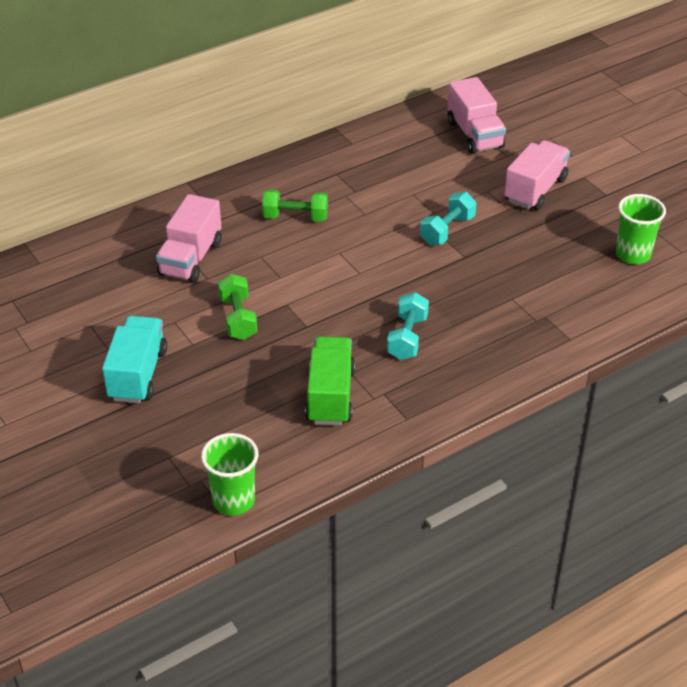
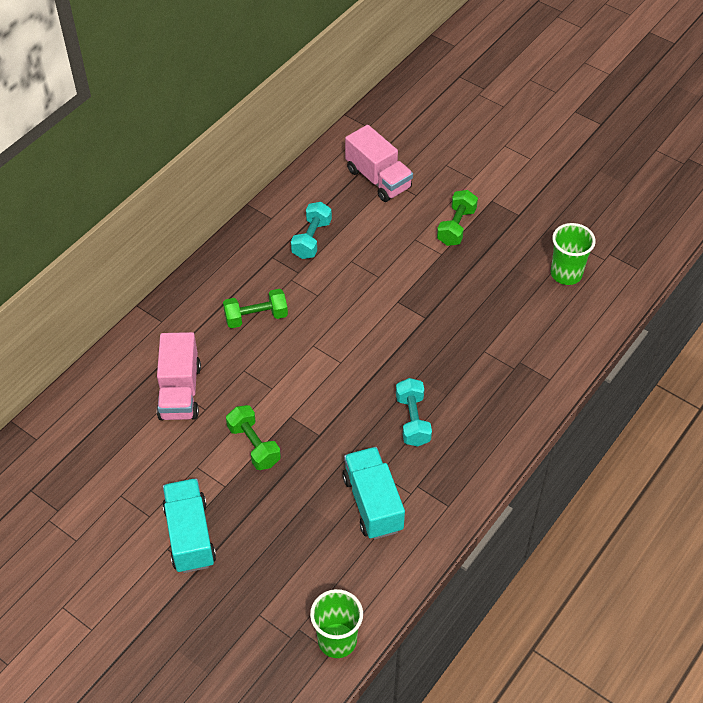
camera: 20 degrees left, 10 degrees up
green truck [305,336,355,425] -> turquoise truck [343,447,405,539]
turquoise dumbbell [420,192,476,245] -> turquoise dumbbell moved to [291,202,332,259]
pink truck [504,140,570,210] -> green dumbbell [437,190,478,246]

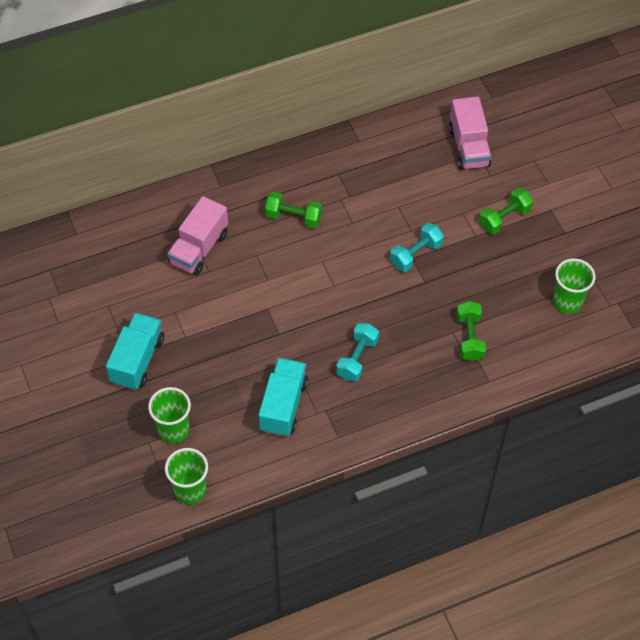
camera: 30 degrees right, 5 degrees up
green dumbbell [226,405,281,470] -> green dumbbell moved to [456,301,486,361]
turquoise dumbbell [291,202,332,259] -> turquoise dumbbell moved to [390,223,444,272]
none -> green cup [148,387,191,443]

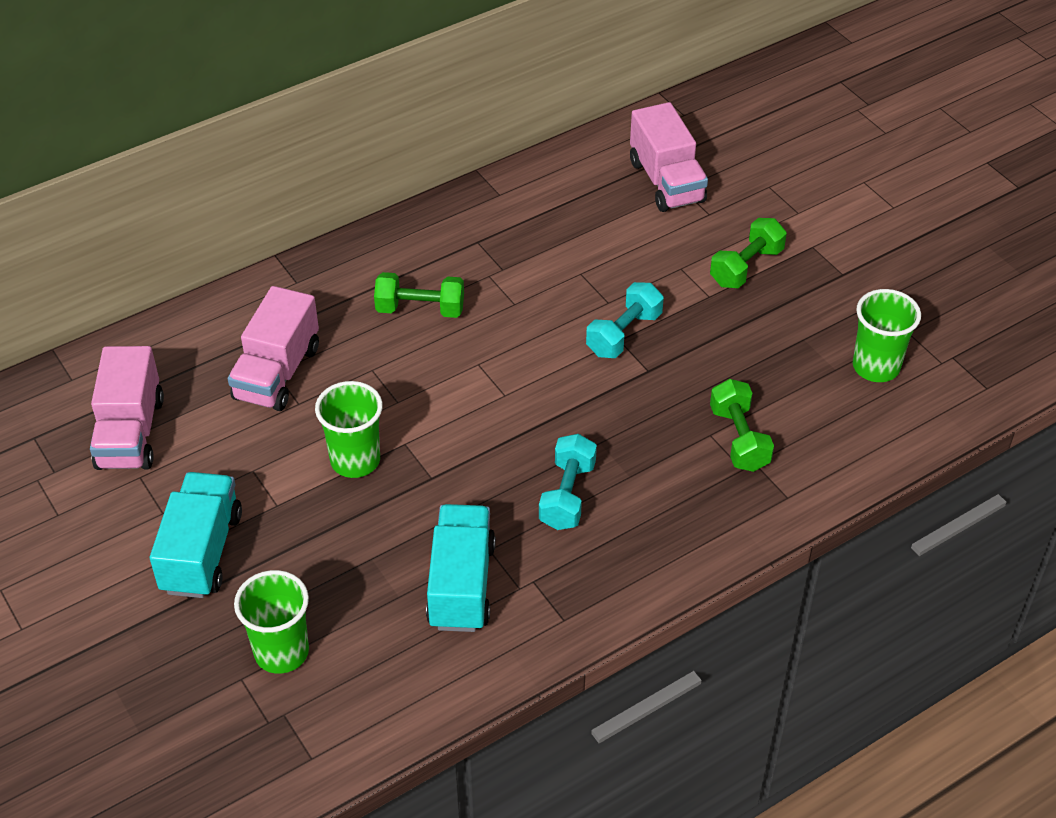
camera: 10 degrees left, 10 degrees down
green cup [165,448,208,504] -> green cup moved to [315,381,383,478]
none -> pink truck [90,346,164,470]

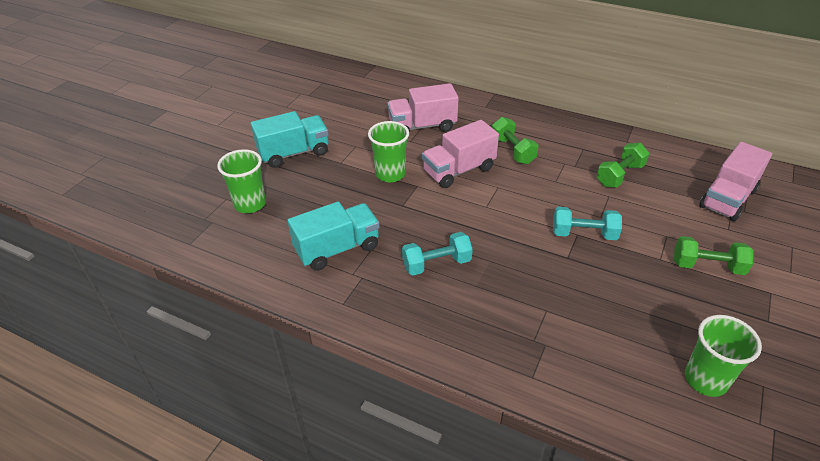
camera: 60 degrees right, 5 degrees down
pink truck [90,346,164,470] -> pink truck moved to [422,120,499,188]
green dumbbell [710,379,774,472] -> green dumbbell moved to [596,143,649,187]

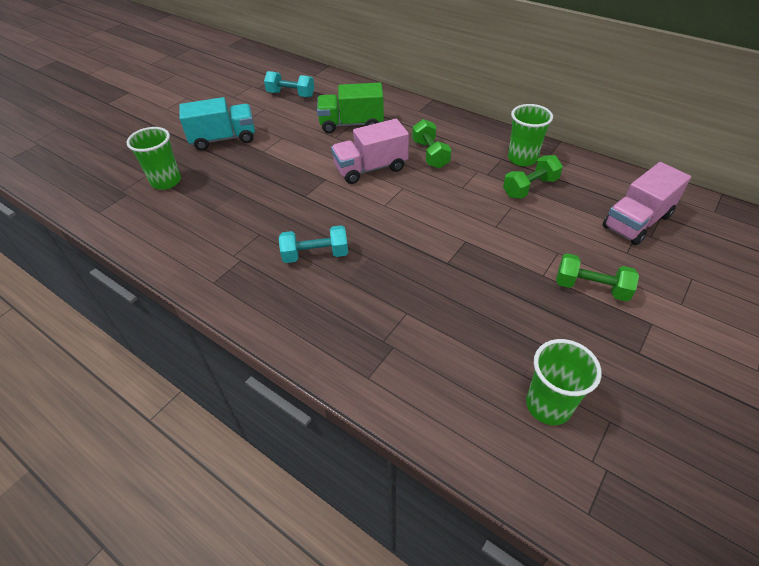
camera: 10 degrees right, 5 degrees up
turquoise truck [287,202,380,271] -> none
green cup [368,121,409,182] -> green cup moved to [508,104,553,166]
pink truck [387,83,459,133] -> green truck [317,83,384,133]
turquoise dumbbell [553,207,622,240] -> turquoise dumbbell moved to [264,71,315,97]

